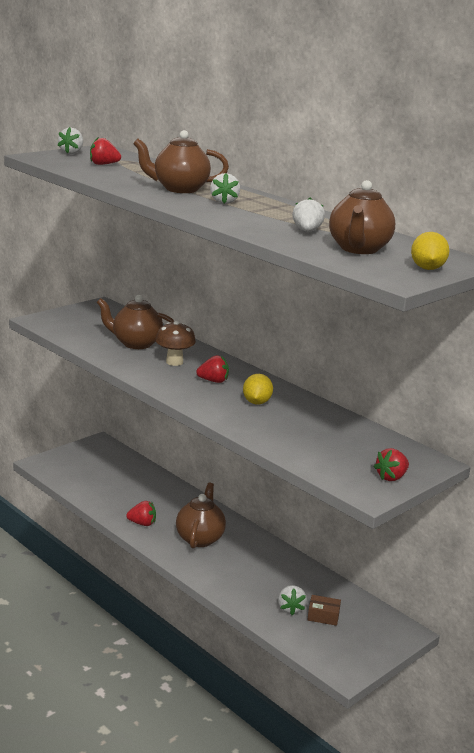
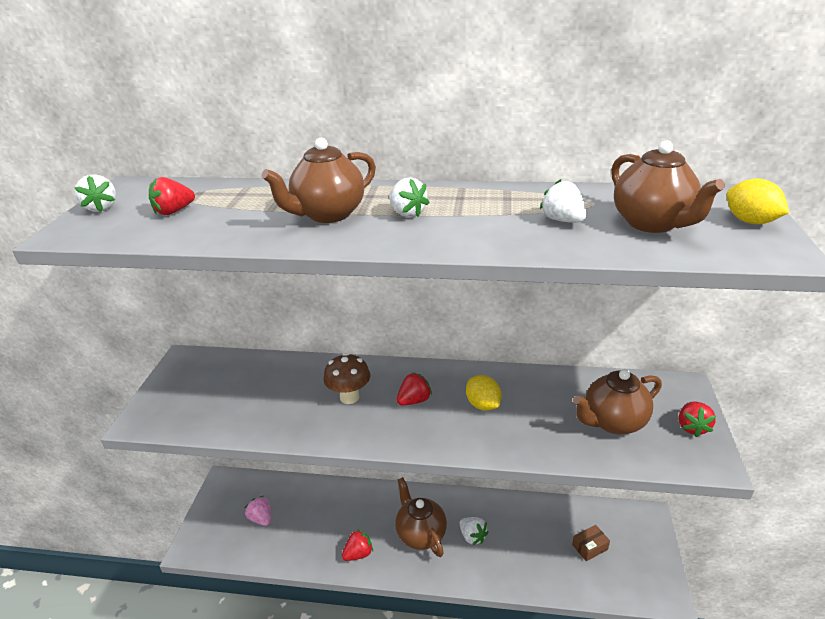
camera: 35 degrees left, 10 degrees up
brown teapot [97,295,174,349] -> brown teapot moved to [573,369,662,435]
white strawberry [278,585,307,615] -> white strawberry moved to [459,517,489,545]
none -> pink strawberry [245,496,271,526]

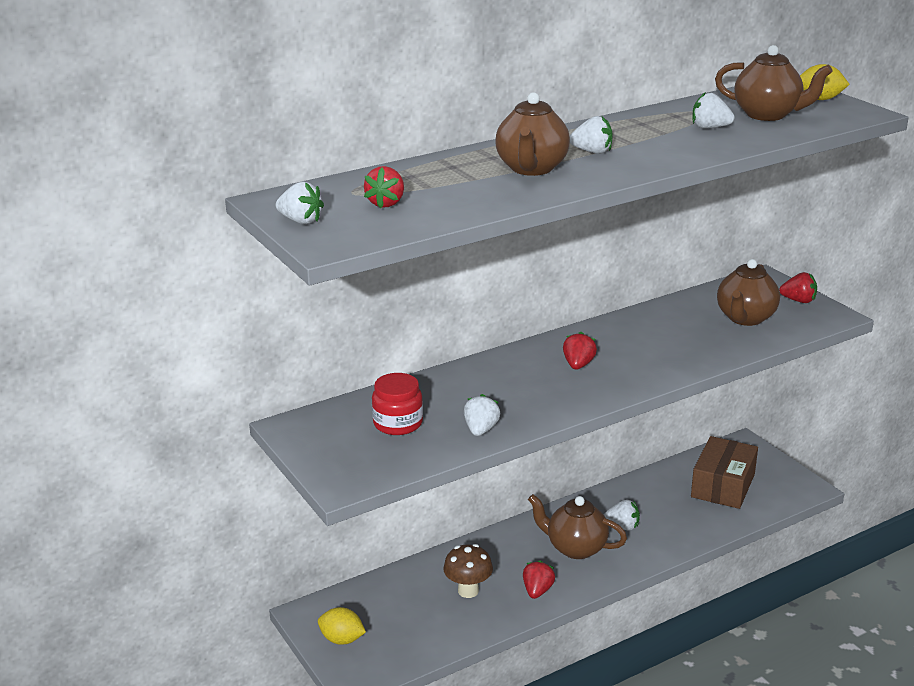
camera: 40 degrees left, 5 degrees down
pink strawberry [245,496,271,526] -> none
brown mushroom [324,353,370,404] -> brown mushroom moved to [443,544,493,598]
yellow lemon [466,375,502,411] -> yellow lemon moved to [318,607,366,644]
brown box [572,525,610,561] -> brown box [691,436,758,509], size x2.14
red strawberry [679,402,716,437] -> red strawberry turned 45 degrees counterclockwise [779,272,817,303]
none -> red jar [372,373,423,435]
none -> white strawberry [464,394,500,436]

